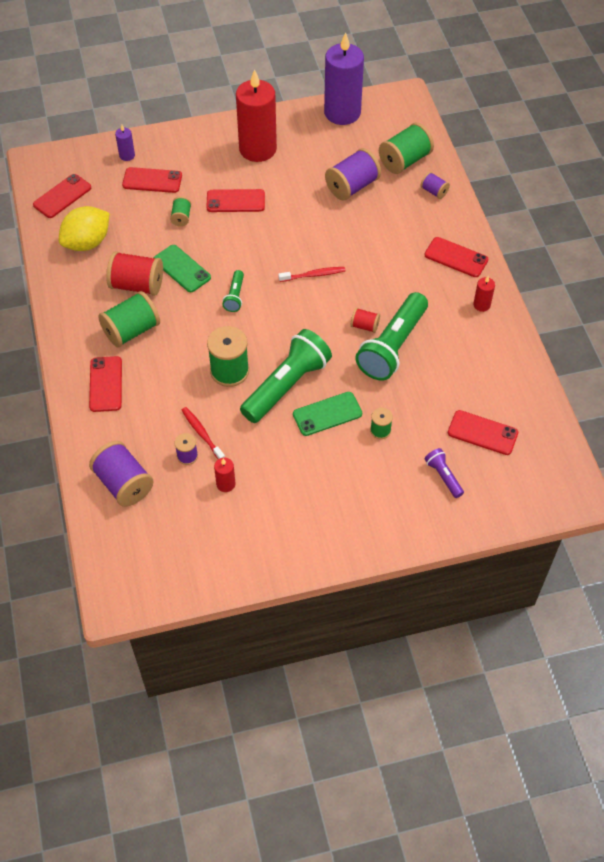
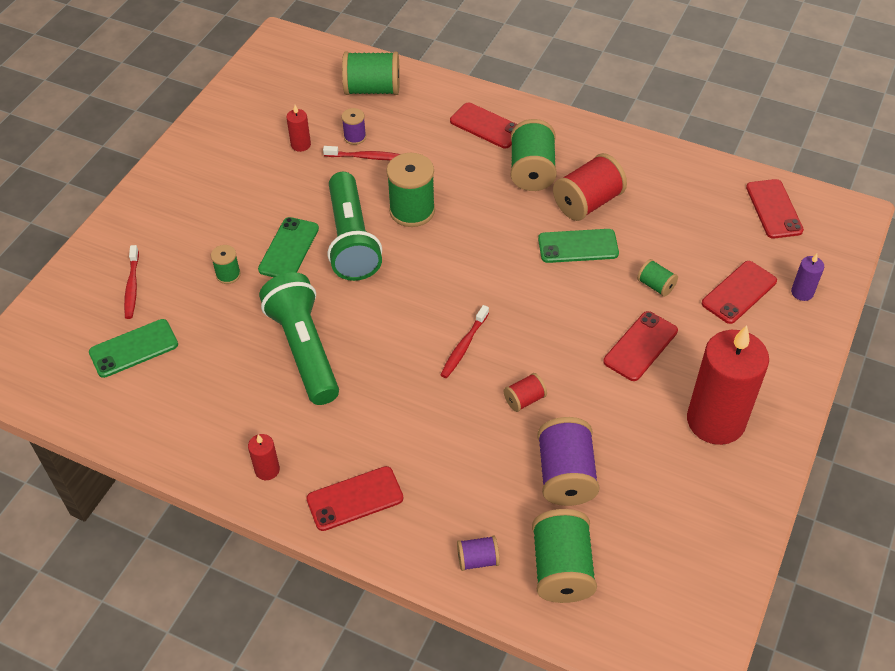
camera: 130 degrees right, 5 degrees down
yellow lemon [59,206,109,251] -> none
purple spool [89,441,154,507] -> green spool [342,52,400,95]
green flashlight [222,270,244,312] -> none
purple candle [324,32,364,125] -> none
red spool [351,308,380,333] -> red spool moved to [504,373,547,412]
purple flashlight [425,448,464,498] -> red toothbrush [124,245,139,319]
red phone [448,410,518,455] -> green phone [89,319,178,378]

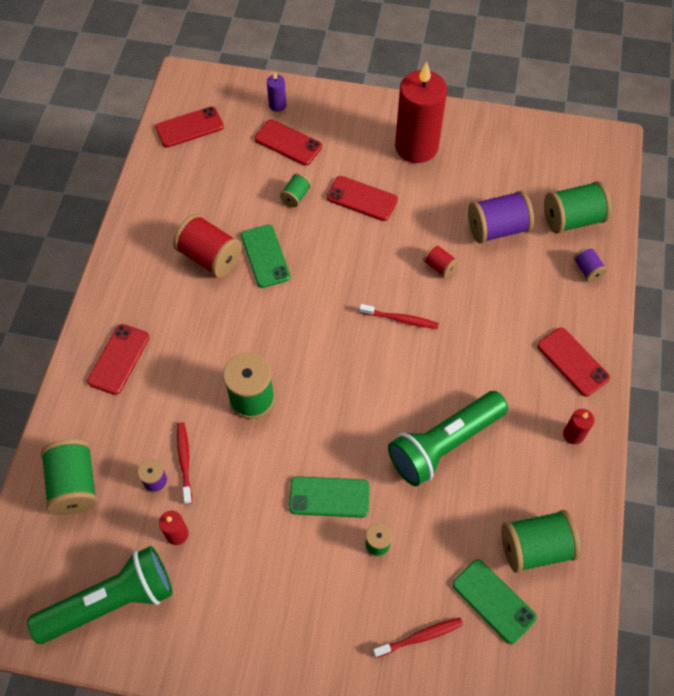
camera: 105 degrees left, 10 degrees up
green flashlight [328,172,382,281] -> green flashlight moved to [27,546,173,644]
green spool [511,119,557,191] -> green spool moved to [501,510,581,573]

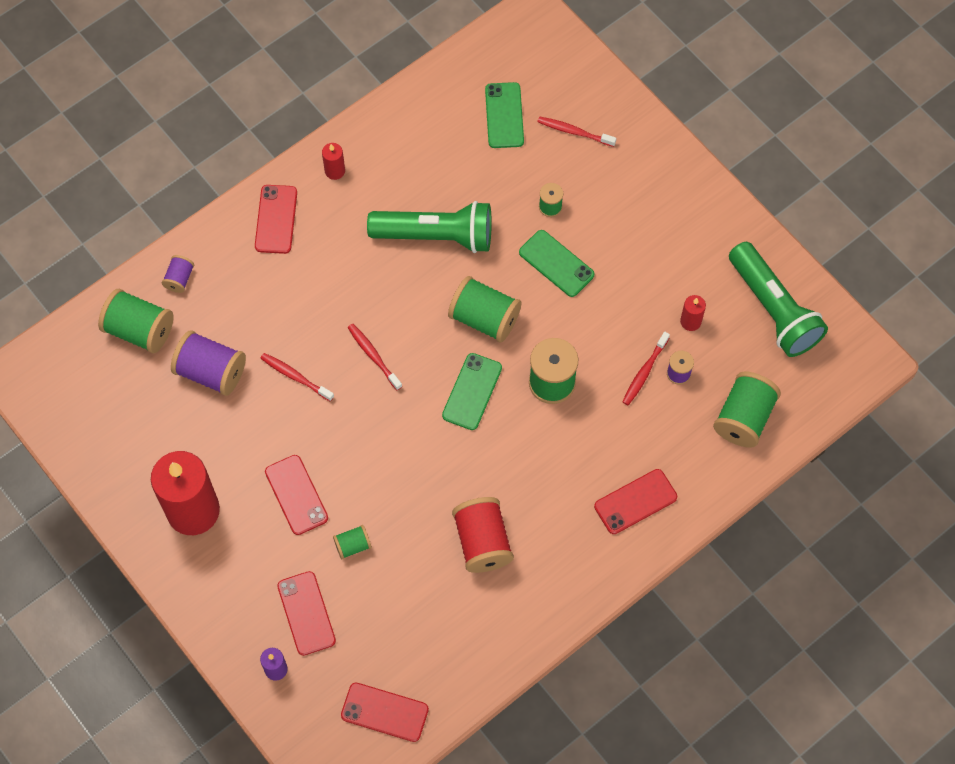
camera: 140 degrees left, 5 degrees up
green flashlight [27,546,173,644] -> green flashlight turned 135 degrees counterclockwise [729,242,828,357]
green phone [241,225,290,288] -> green phone moved to [442,353,502,430]
red spool [423,244,459,278] -> red toothbrush [260,353,334,402]
green spool [501,510,581,573] -> green spool moved to [448,276,521,342]

